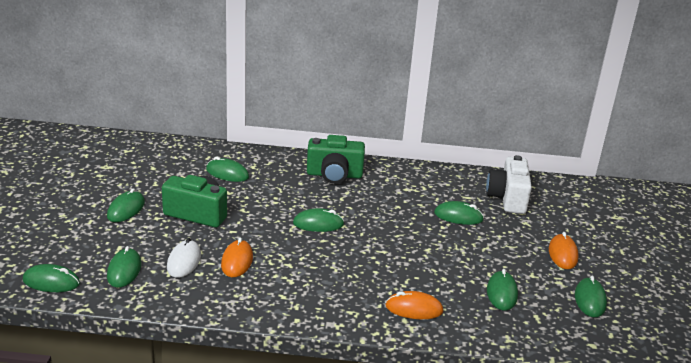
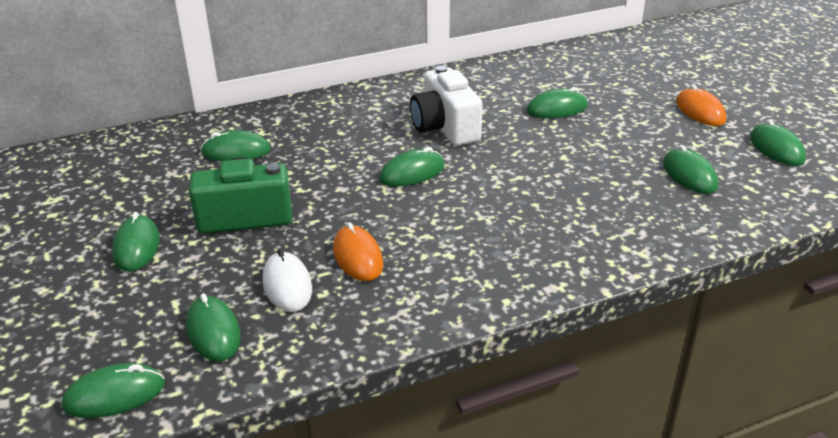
camera: 25 degrees left, 5 degrees up
green camera [307,135,365,184] -> none
orange mouse [385,291,443,319] -> none
white camera [486,155,532,214] -> white camera moved to [410,66,483,146]

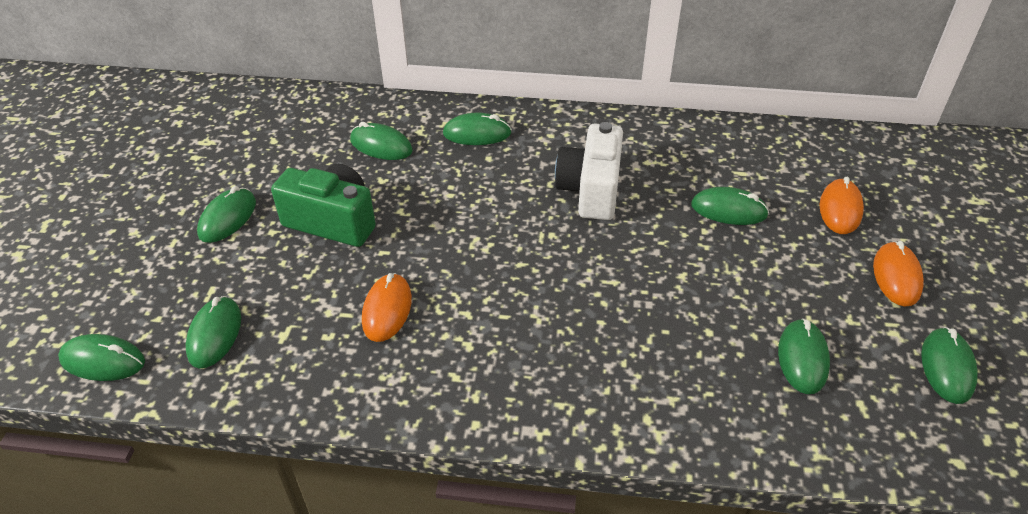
camera: 30 degrees right, 10 degrees up
white mouse [263,249,312,312] -> none
green mouse [379,147,445,187] -> green mouse moved to [443,113,512,145]
none -> orange mouse [820,177,864,234]

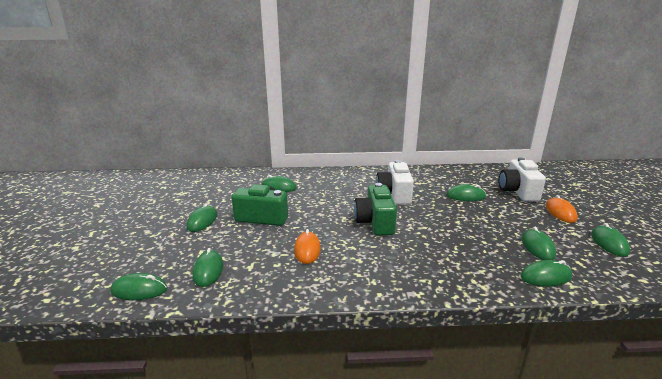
camera: 10 degrees left, 20 degrees down
green mouse [443,113,512,145] -> green mouse moved to [521,260,572,286]
orange mouse [820,177,864,234] -> white camera [499,157,546,201]
none -> green camera [354,183,397,236]

